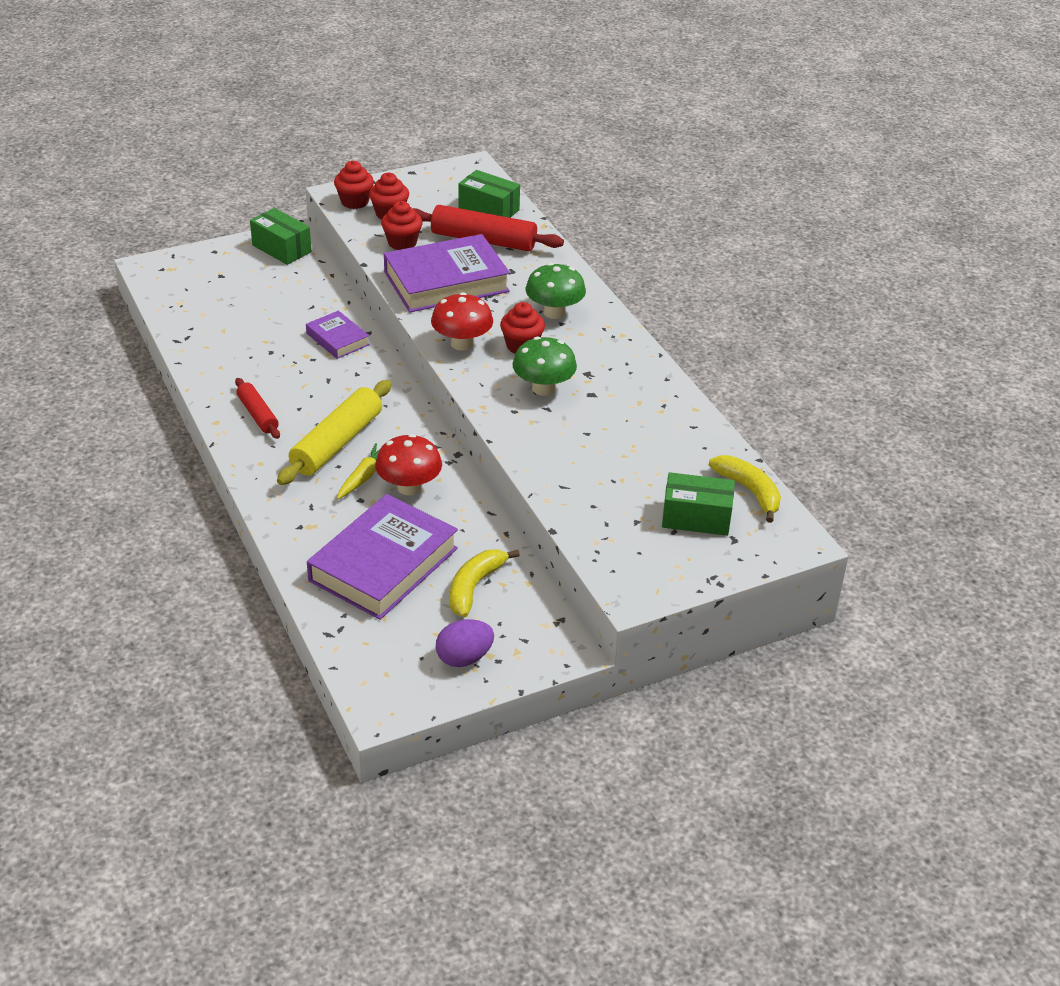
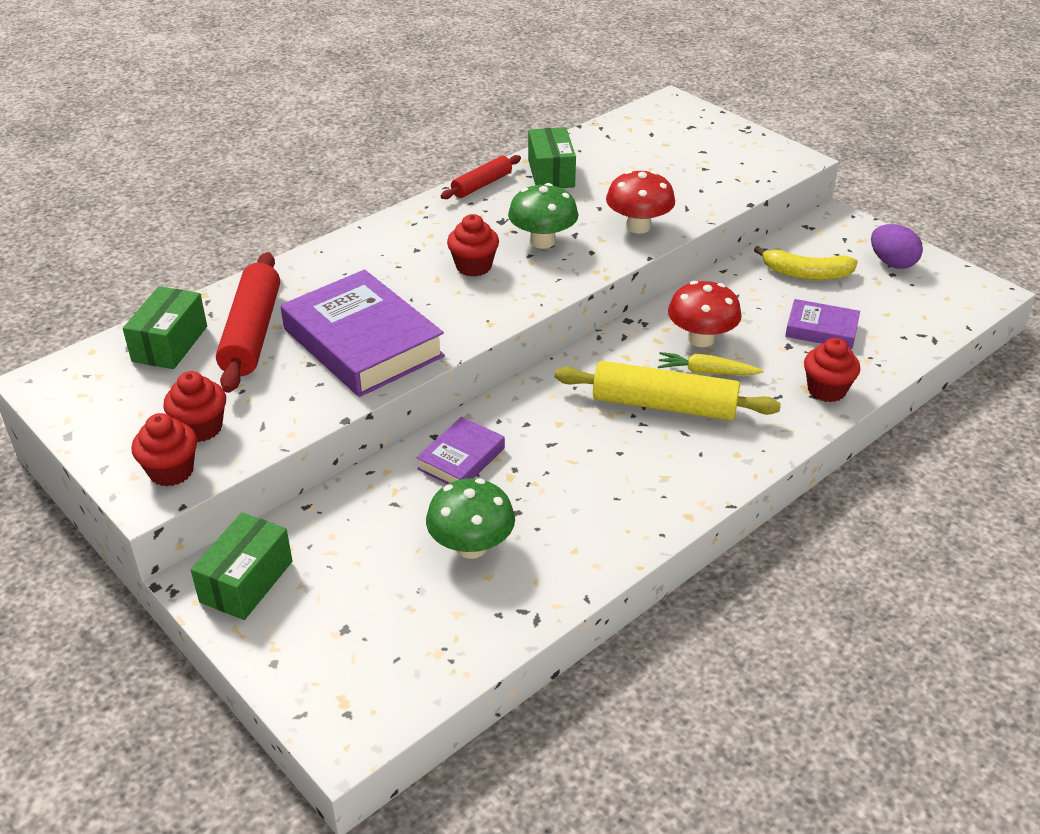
camera: 105 degrees left, 0 degrees up
red rolling pin [235,378,280,439] -> red rolling pin moved to [441,155,521,199]
purple book [307,494,458,620] -> purple book [785,299,860,349], size x0.51
red cupcake [381,201,422,250] -> red cupcake moved to [804,338,860,402]
red mushroom [431,292,493,351] -> red mushroom moved to [606,170,675,234]
green mushroom [526,263,586,319] -> green mushroom moved to [426,478,515,559]
green box [662,472,735,536] -> green box moved to [528,127,576,188]
yellow banana [709,455,781,523] -> none

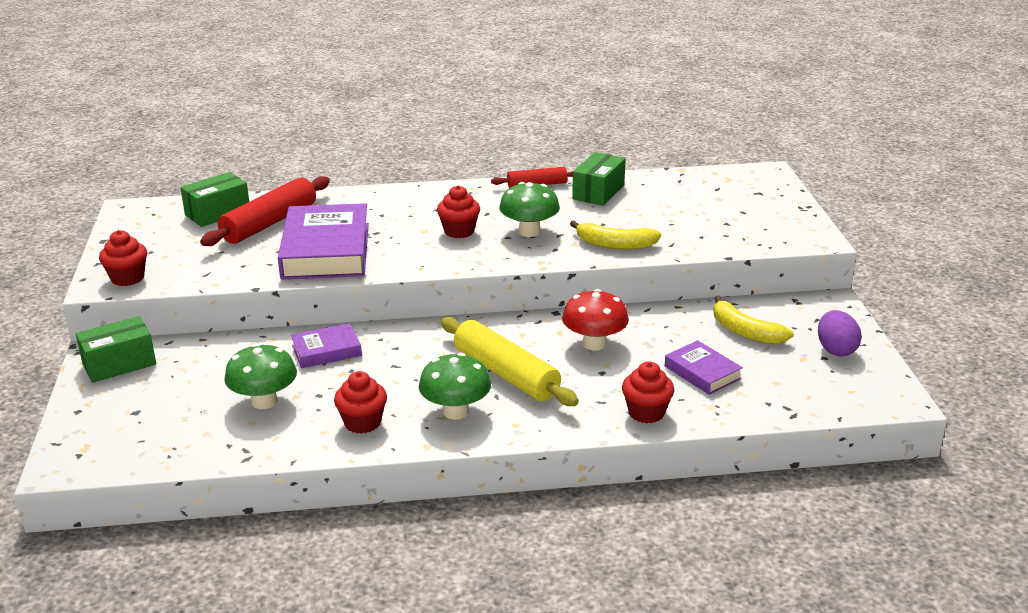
camera: 35 degrees right, 10 degrees down
red cupcake [163,371,226,442] -> red cupcake moved to [334,371,387,434]
red mushroom [606,170,675,234] -> yellow banana [570,220,661,249]
yellow carrot [658,352,764,375] -> none
none -> green mushroom [419,353,491,420]

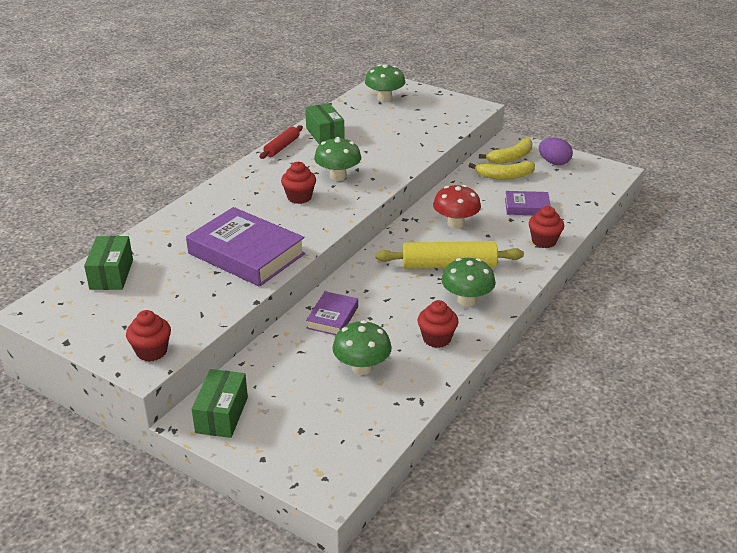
camera: 50 degrees left, 5 degrees up
red rolling pin [200,176,330,246] -> none
yellow banana [570,220,661,249] -> yellow banana moved to [479,138,532,164]
none -> green mushroom [365,64,405,102]

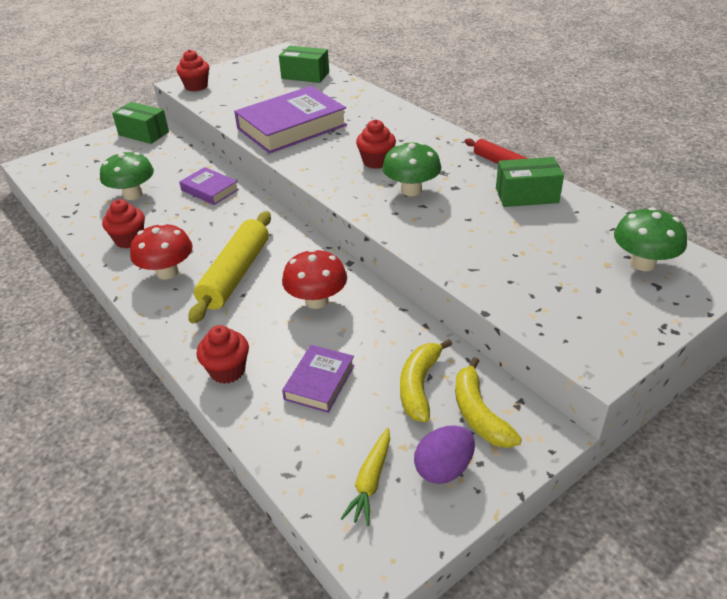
camera: 110 degrees right, 5 degrees up
green mushroom [442,258,496,306] -> red mushroom [130,223,193,279]
none -> yellow carrot [341,428,390,526]

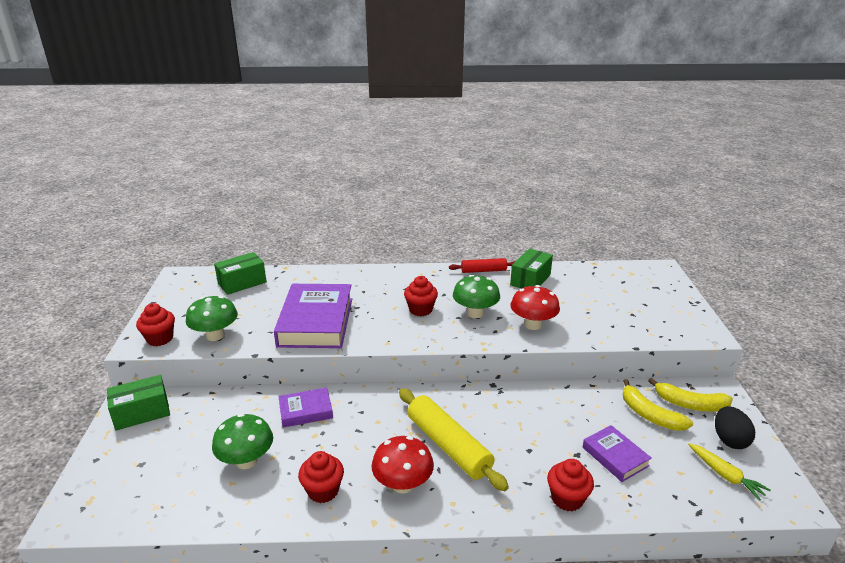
camera: 55 degrees left, 10 degrees down
red mushroom [282,249,347,309] -> red mushroom moved to [511,285,560,330]
purple egg [414,425,475,484] -> black egg [715,406,755,449]
green mushroom [614,207,687,271] -> green mushroom moved to [186,296,238,341]

